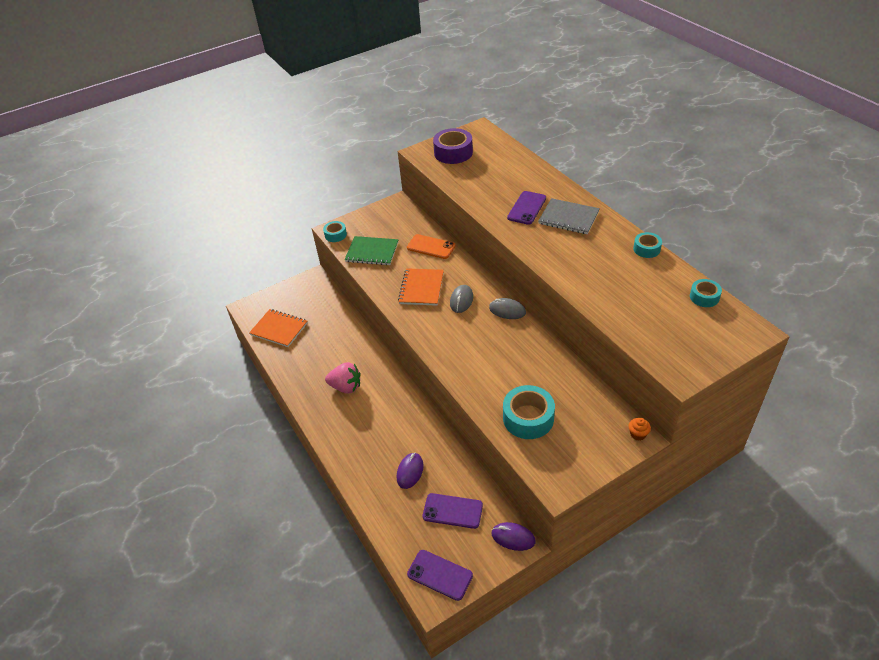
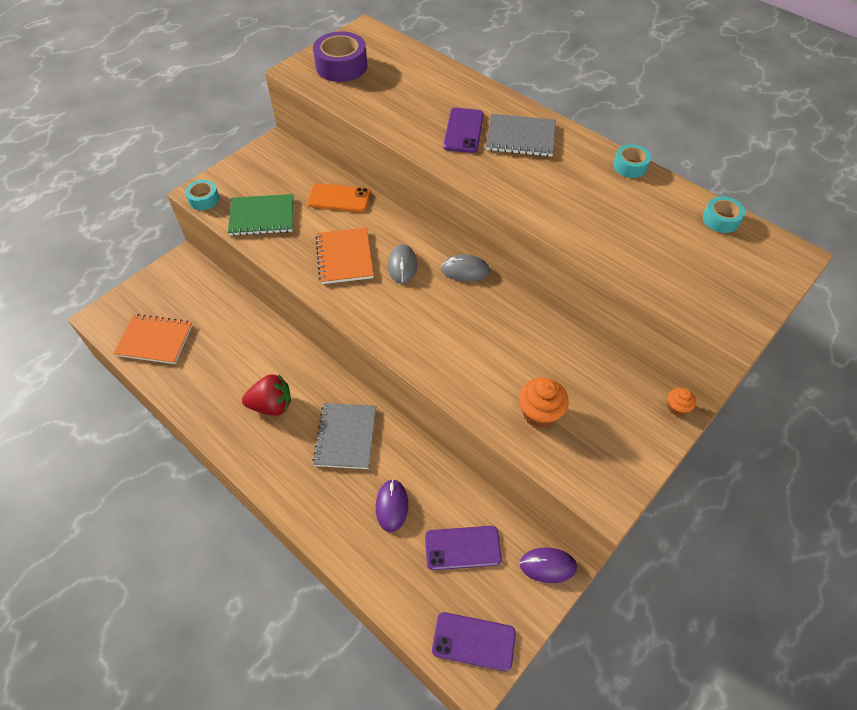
camera: 20 degrees left, 10 degrees up
pink strawberry [325,362,361,394] -> red strawberry [242,374,291,416]
turquoise tape [503,385,555,439] -> orange cupcake [519,378,569,428]
none -> grey notebook [313,403,376,469]

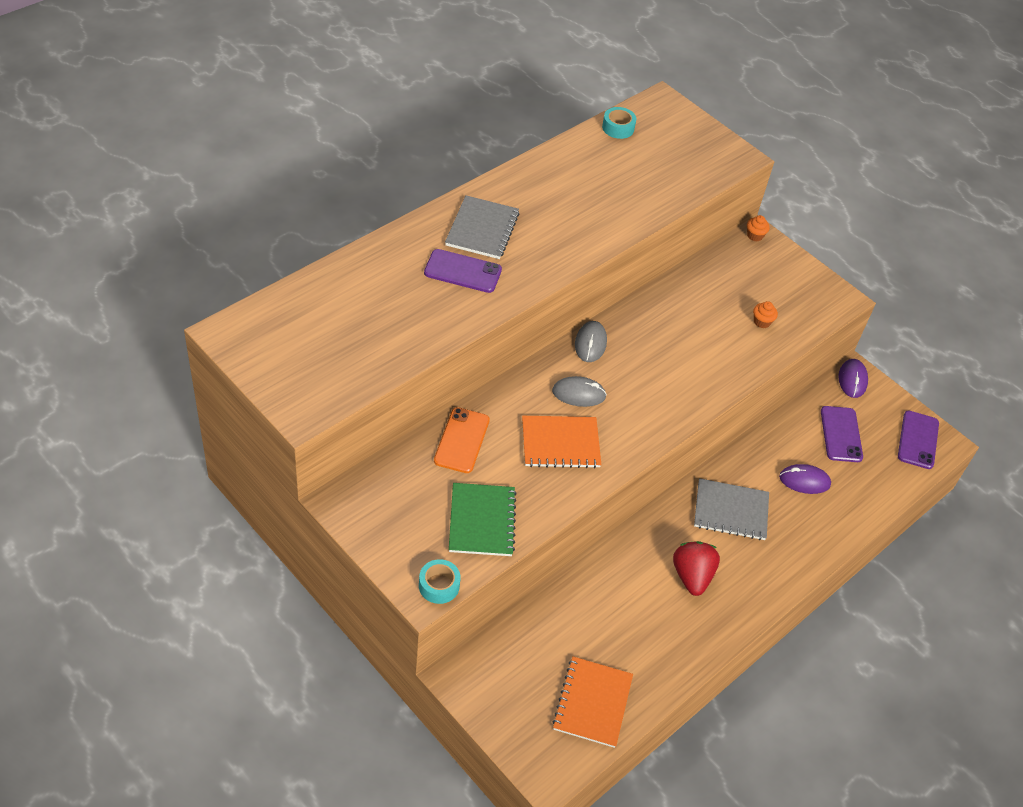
camera: 90 degrees left, 5 degrees down
purple tape [313,31,368,82] -> none
orange cupcake [519,378,569,428] -> orange cupcake [753,301,778,328], size x0.57
turquoise tape [613,144,651,178] -> none

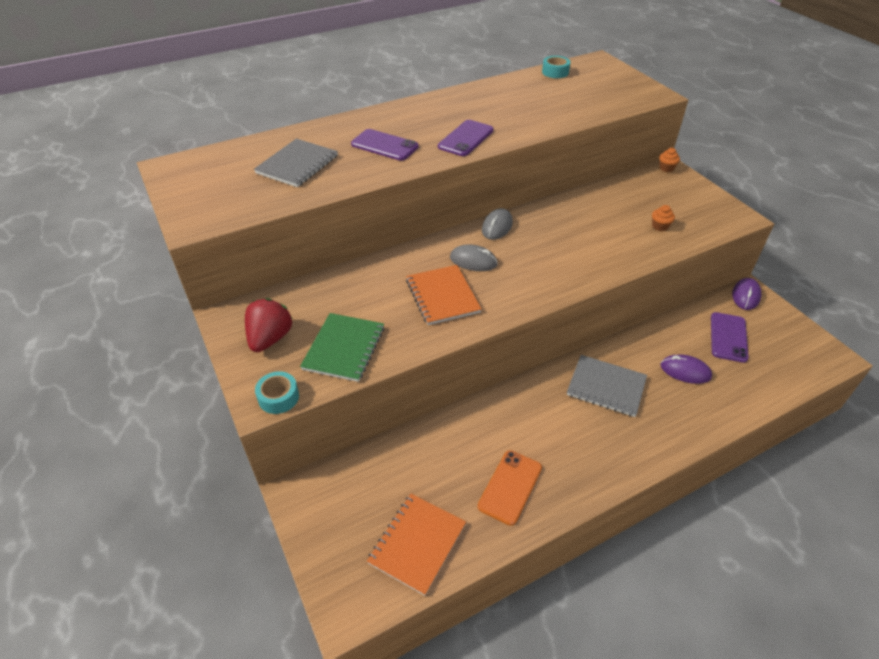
camera: 20 degrees right, 5 degrees down
orange phone [434,407,490,473] -> orange phone moved to [478,450,542,526]
grey notebook [445,195,519,259] -> grey notebook moved to [254,139,338,187]
orange notebook [522,416,601,468] -> orange notebook turned 60 degrees clockwise [406,265,482,325]
red strawberry [673,541,720,596] -> red strawberry moved to [245,298,293,352]
purple phone [898,410,939,469] -> purple phone moved to [438,120,494,156]

